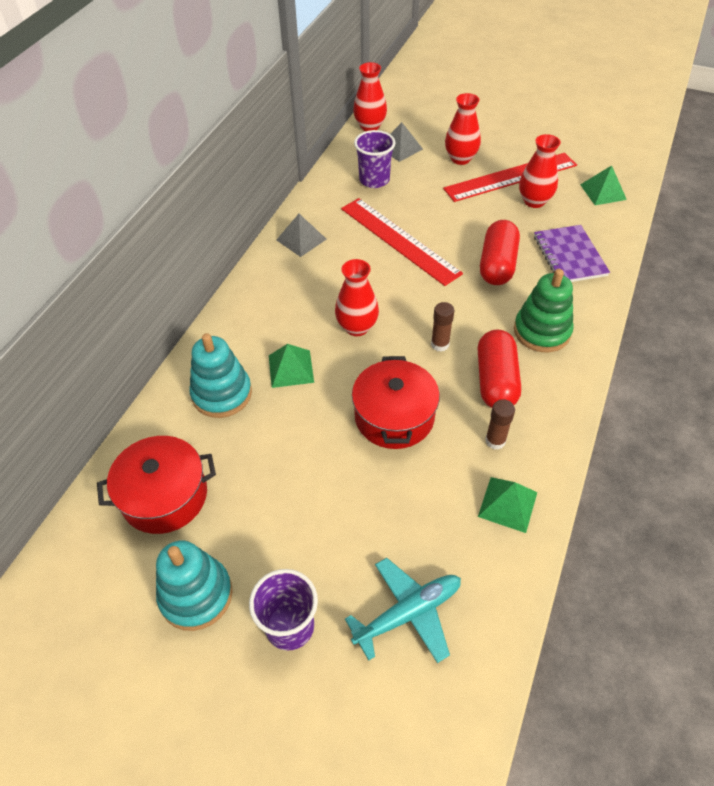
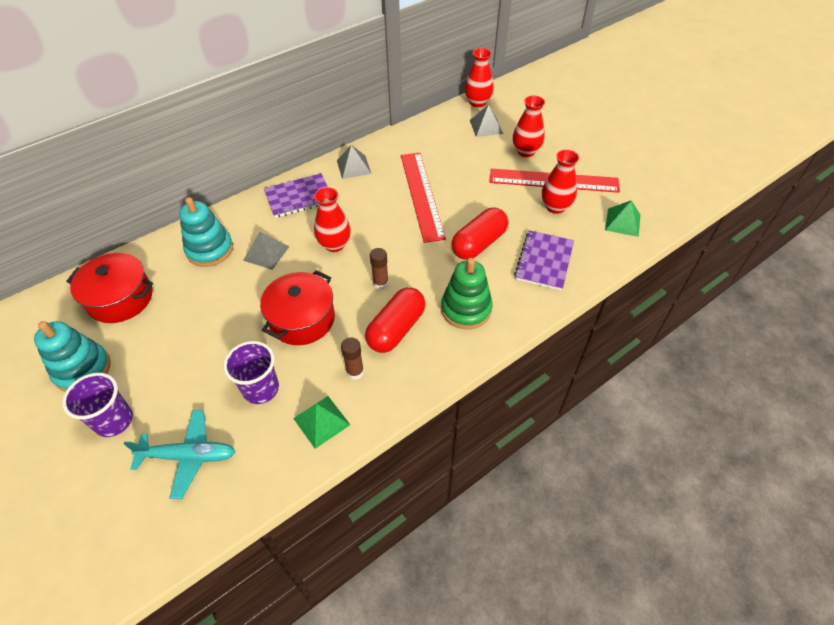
camera: 30 degrees right, 0 degrees up
green pyramid [269,344,314,388] -> grey pyramid [243,232,289,270]
purple cup [354,130,395,188] -> purple cup moved to [223,341,279,404]
none -> purple notebook [264,173,328,218]

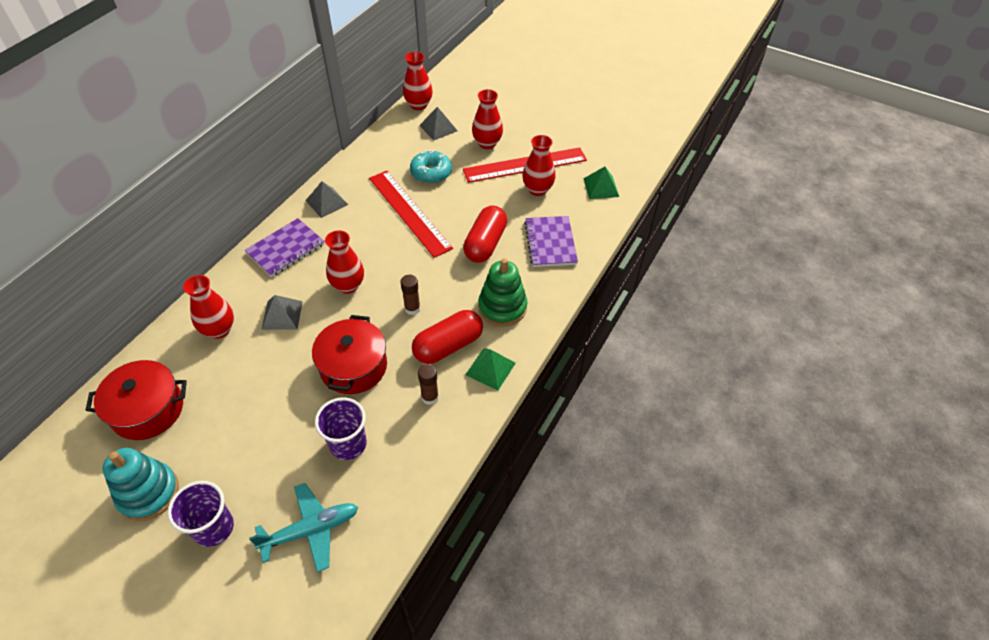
camera: 25 degrees left, 0 degrees up
turquoise stacking toy [179,197,233,267] -> red vase [183,275,234,339]
green pyramid [293,396,350,449] -> green pyramid moved to [465,348,516,391]
red capsule [365,287,426,353] -> red capsule turned 45 degrees clockwise [412,310,483,364]
none -> turquoise donut [410,150,452,184]

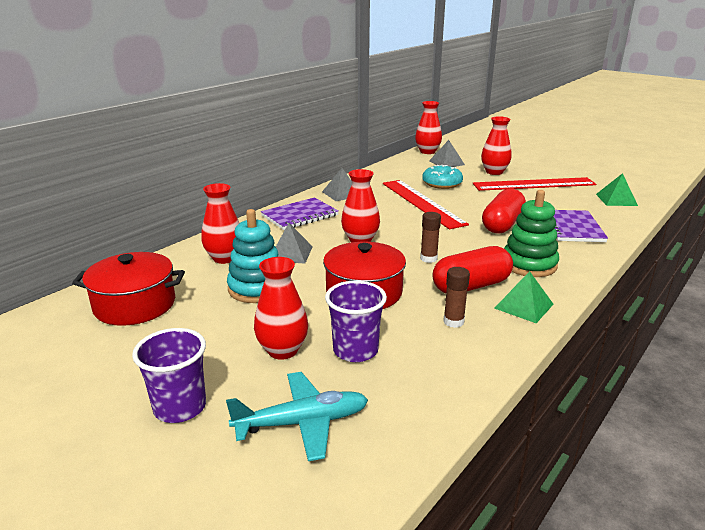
camera: 10 degrees right, 25 degrees down
turquoise stacking toy [103,448,179,521] -> turquoise stacking toy moved to [227,209,278,303]
red vase [522,135,556,196] -> red vase moved to [254,257,308,360]

